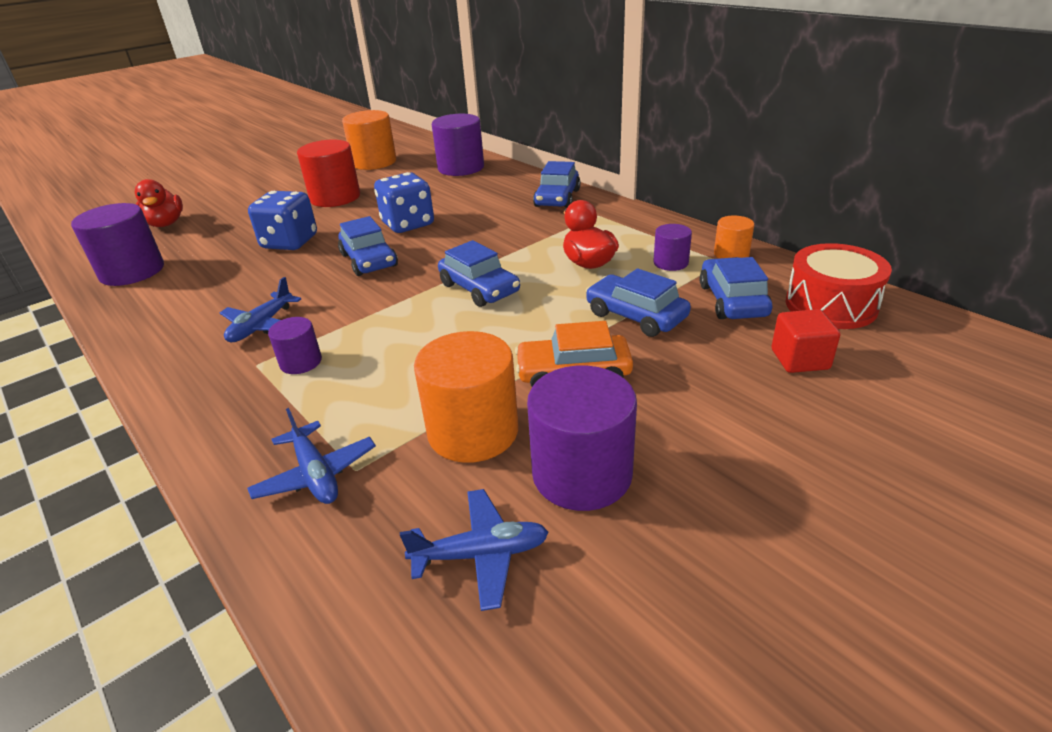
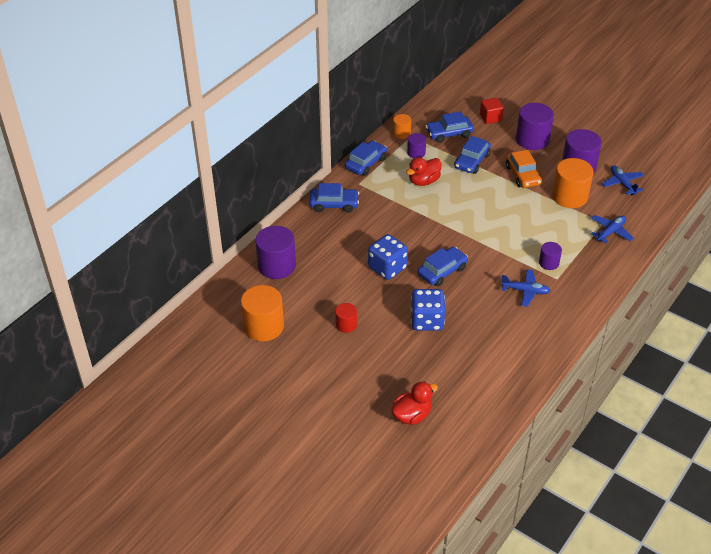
camera: 105 degrees left, 10 degrees up
purple cylinder [71,203,164,286] -> purple cylinder moved to [516,103,554,150]
red cylinder [297,139,360,207] -> red cylinder [335,303,357,333], size x0.53
blue car [438,240,520,307] -> blue car moved to [345,141,387,176]
red drum [786,243,892,329] -> none

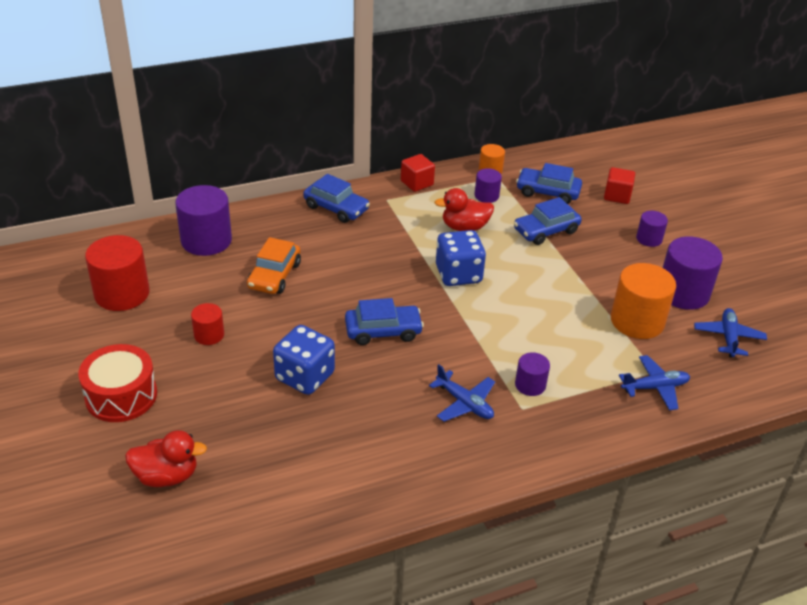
camera: 30 degrees right, 5 degrees down
orange cylinder [241,285,284,342] -> red cylinder [85,235,149,311]
blue car [345,141,387,176] -> red cube [401,154,435,192]
blue dice [368,234,408,280] -> blue dice moved to [436,230,486,286]
orange car [506,150,542,188] -> orange car moved to [247,237,301,294]
purple cylinder [516,103,554,150] -> purple cylinder [636,211,668,247], size x0.53
none -> red drum [78,344,157,422]

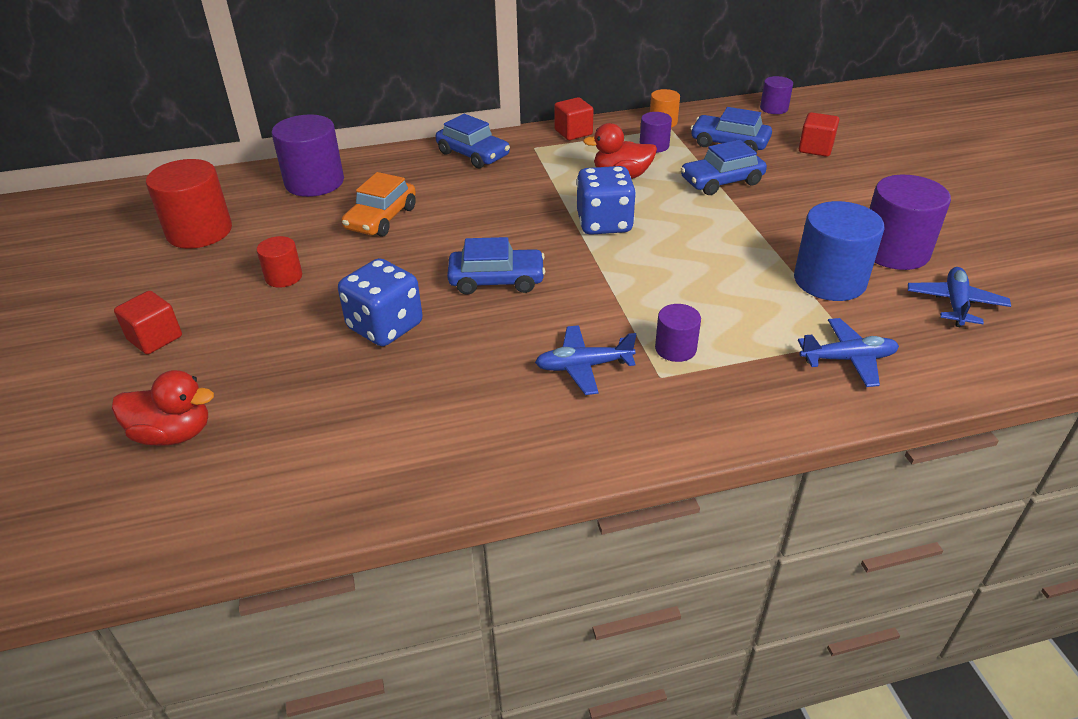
camera: 10 degrees right, 0 degrees up
red drum [78,344,157,422] -> red cube [114,291,182,354]
blue plane [429,364,495,422] -> blue plane turned 120 degrees clockwise [535,325,637,395]
orange cylinder [611,263,676,339] -> blue cylinder [794,201,885,301]
purple cylinder [636,211,668,247] -> purple cylinder moved to [760,76,793,114]

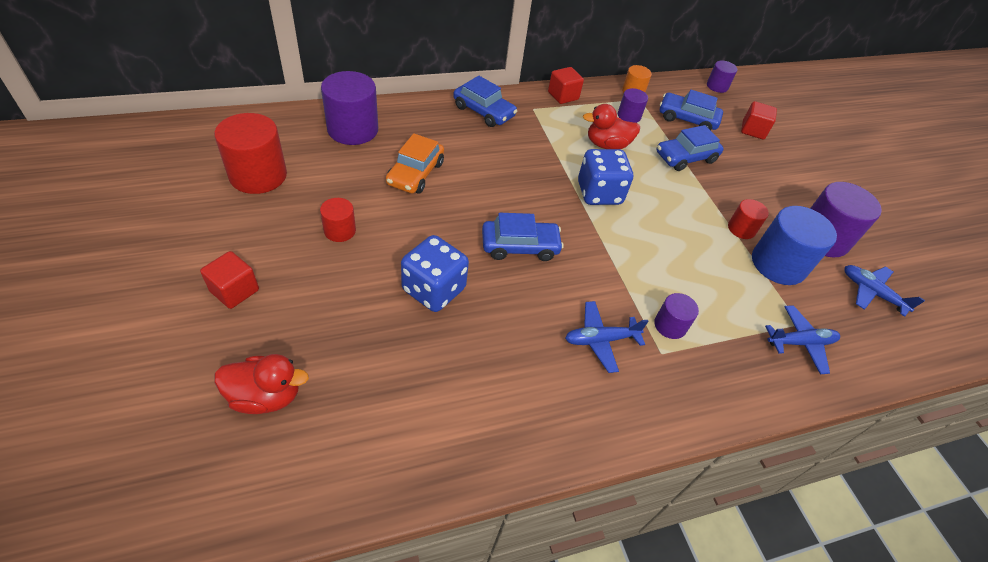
camera: 10 degrees left, 10 degrees up
blue plane [908,267,1011,327] -> blue plane turned 60 degrees counterclockwise [845,265,925,317]
none -> red cylinder [728,199,769,239]

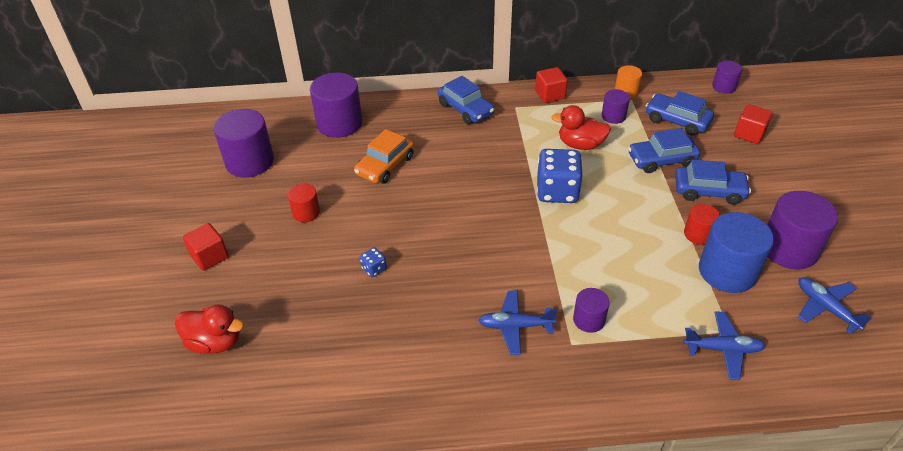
camera: 20 degrees right, 5 degrees down
red cylinder [214,113,287,194] -> purple cylinder [213,109,274,178]
blue dice [401,235,469,312] -> blue dice [360,247,387,277], size x0.45
blue car [482,213,564,261] -> blue car moved to [675,160,751,205]

